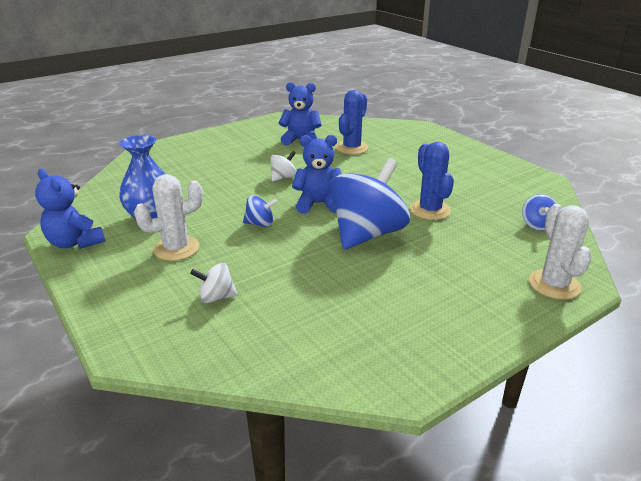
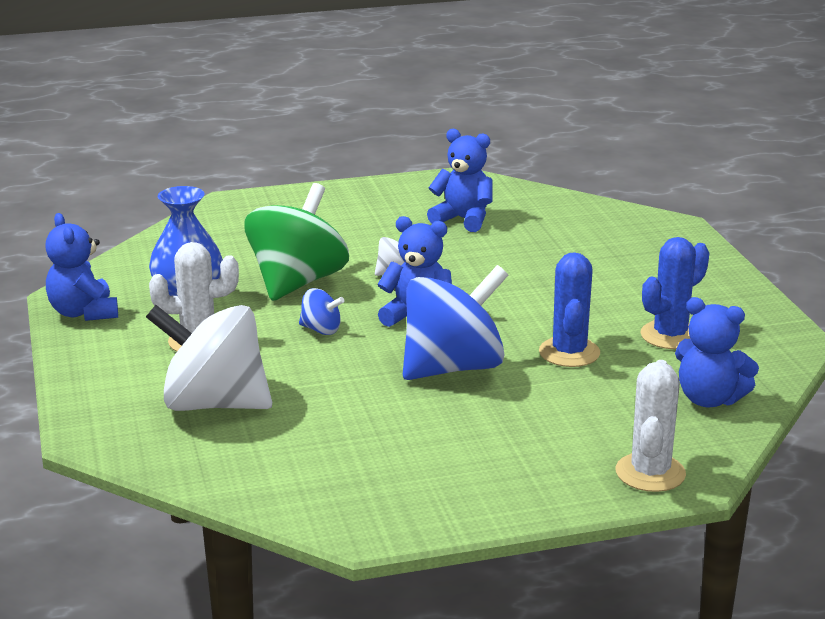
camera: 20 degrees right, 5 degrees down
white spinning top [190,263,238,303] -> white spinning top [146,305,272,411], size x2.31
blue cactus [336,90,369,155] -> blue cactus moved to [640,237,709,349]
blue spinning top [522,194,557,231] -> blue teddy bear [675,297,759,407]
none -> green spinning top [244,183,349,301]

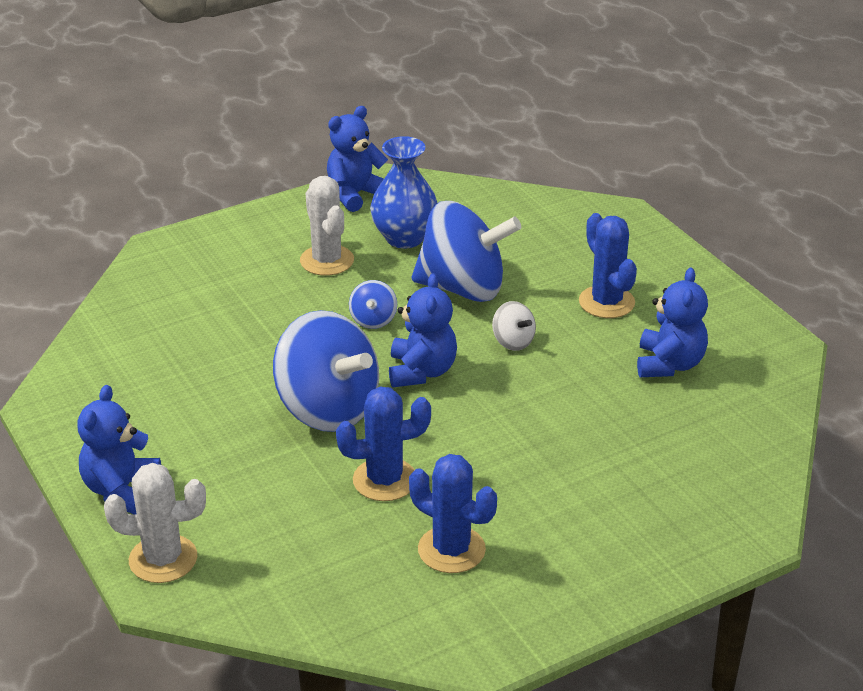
camera: 75 degrees right, 10 degrees up
white spinning top [146,305,272,411] -> none
green spinning top [244,183,349,301] -> blue spinning top [412,201,521,302]
blue teddy bear [675,297,759,407] -> blue teddy bear moved to [77,385,161,515]
none -> blue cactus [579,213,637,318]

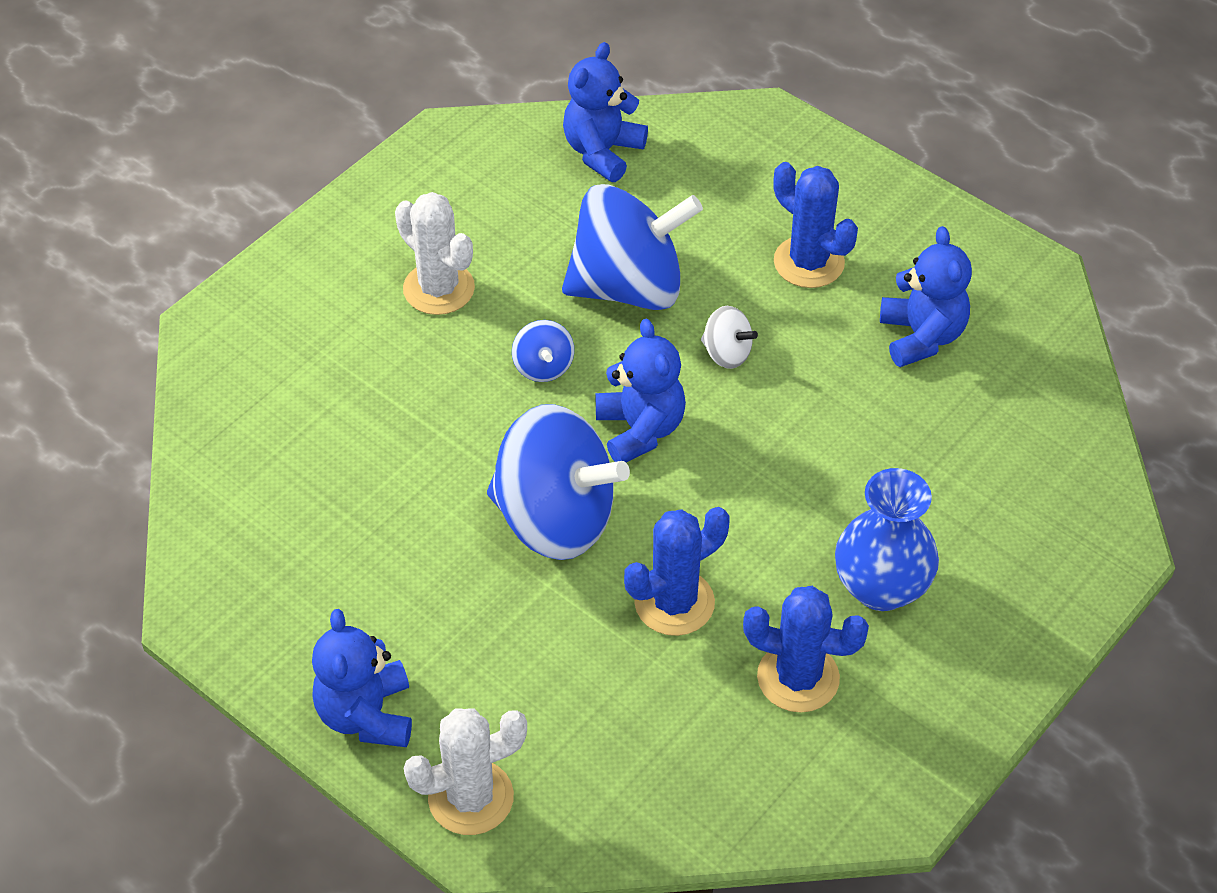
camera: 20 degrees left, 15 degrees up
blue teddy bear [327,106,388,212] -> blue teddy bear moved to [563,42,648,182]
blue vase [370,136,437,248] -> blue vase moved to [835,468,939,611]

